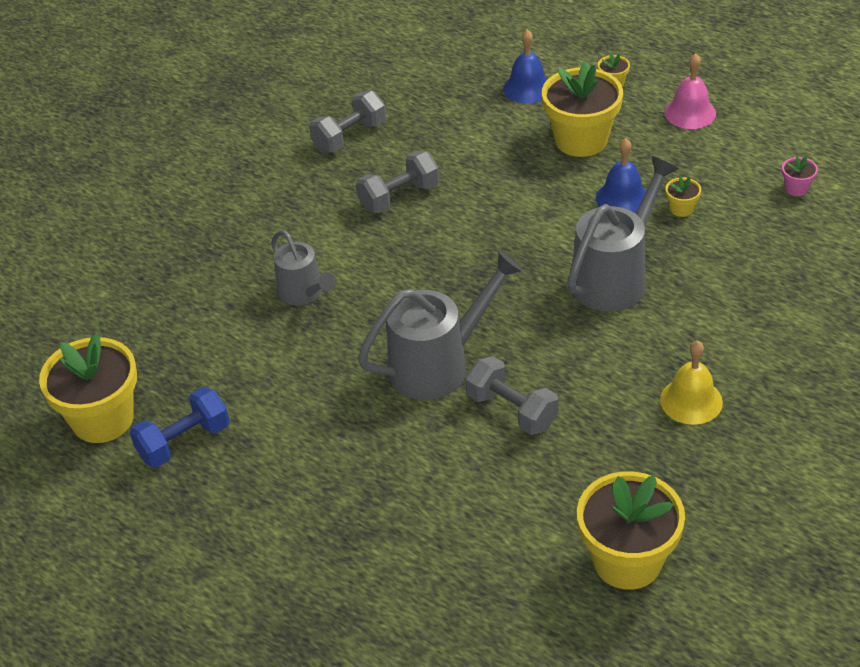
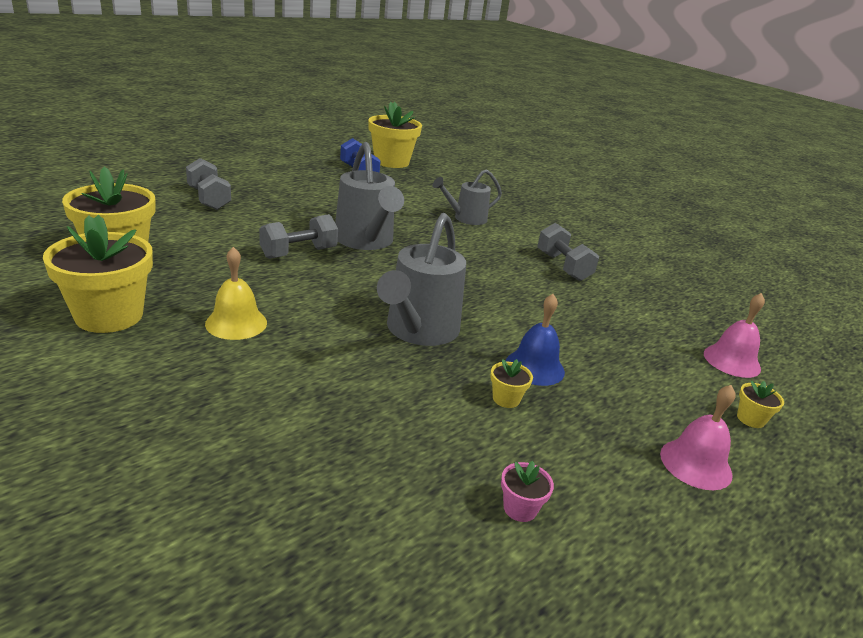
camera: 95 degrees right, 15 degrees down
grey dumbbell [309,91,386,153] -> grey dumbbell moved to [186,158,231,210]
blue bell [503,29,548,104] -> pink bell [704,293,765,378]
yellow flower pot [542,61,623,157] -> yellow flower pot moved to [43,215,153,333]
grey watering can [567,156,678,312] -> grey watering can turned 60 degrees clockwise [377,213,466,346]

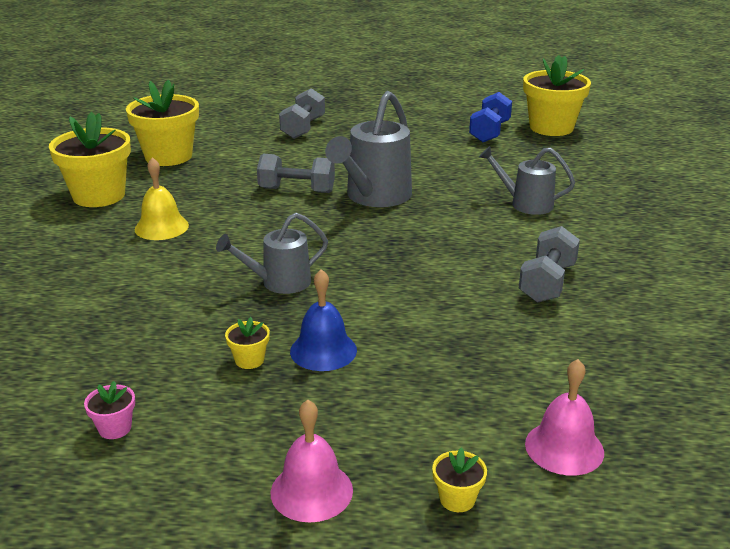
camera: 50 degrees right, 0 degrees up
grey watering can [377,213,466,346] -> grey watering can [216,213,328,294], size x0.62

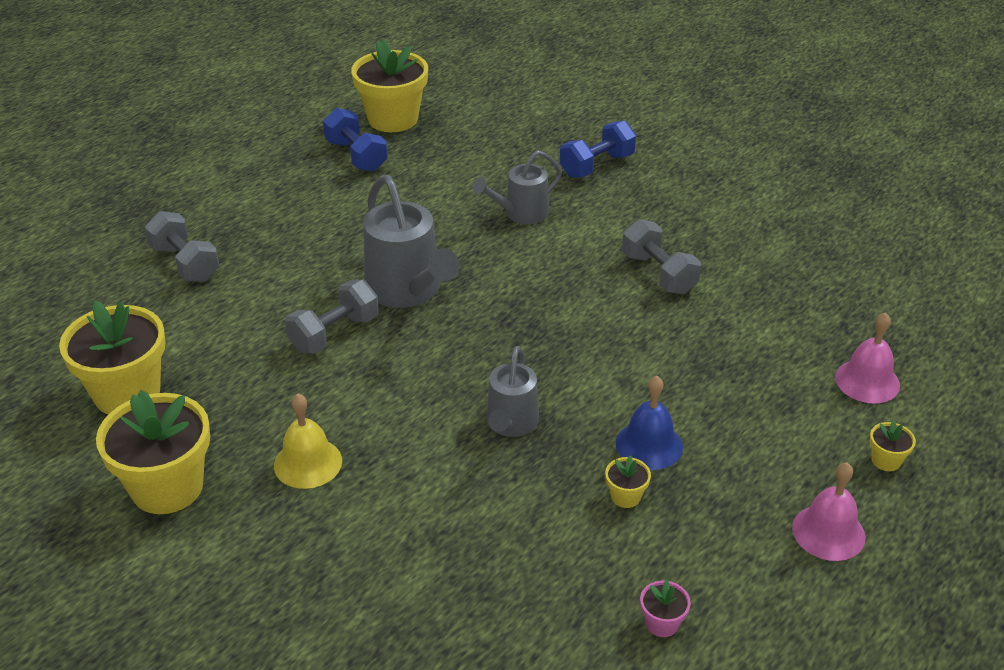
camera: 55 degrees left, 10 degrees up
none -> blue dumbbell [560,120,636,178]

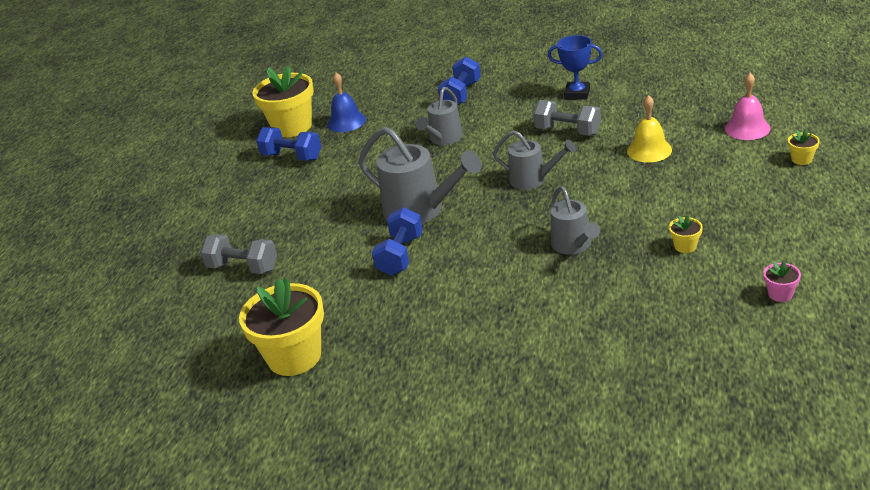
camera: 25 degrees left, 5 degrees down
yellow flower pot [96,390,210,514] -> none
yellow bell [274,394,342,489] -> yellow bell moved to [627,95,672,163]
grey dumbbell [285,280,379,354] -> blue dumbbell [372,207,423,276]
blue bell [616,376,683,470] -> blue bell moved to [327,73,366,132]
pink bell [792,462,865,561] -> none
none -> grey watering can [493,130,576,190]
none -> blue trophy [548,35,603,100]

